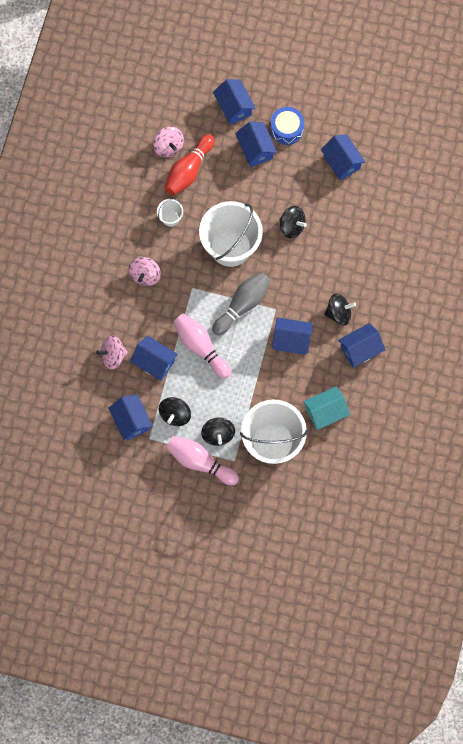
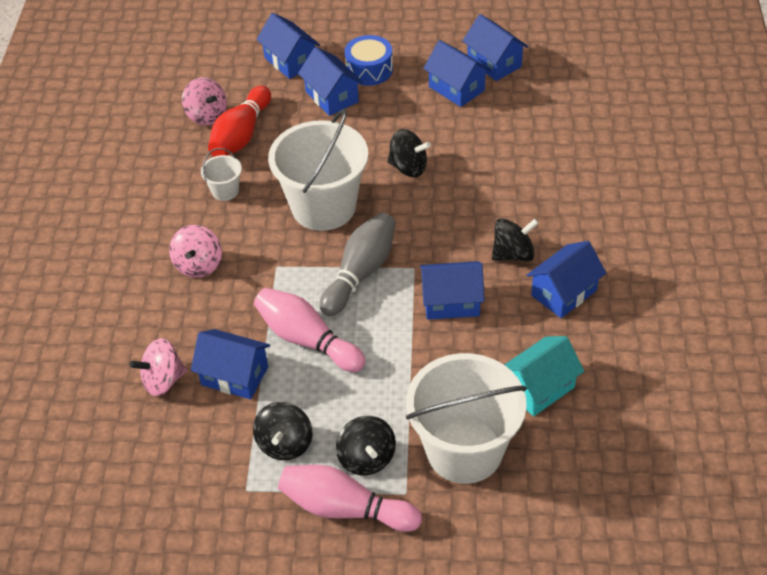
camera: 10 degrees left, 25 degrees down
blue house [108,394,153,441] -> blue house moved to [463,14,528,81]

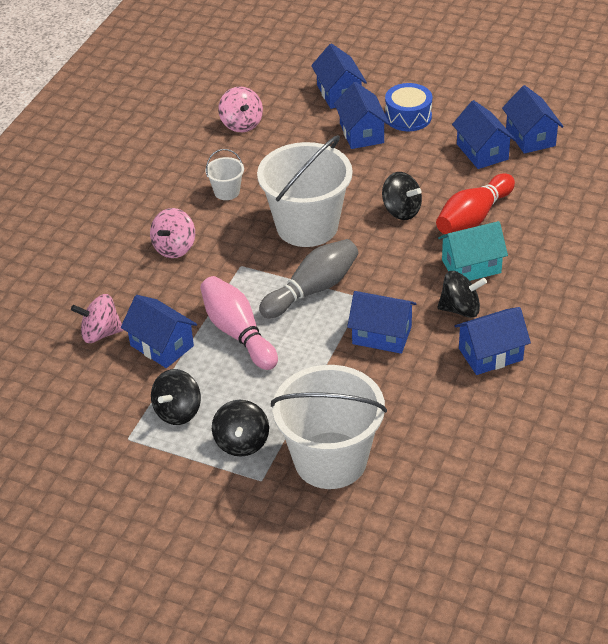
camera: 20 degrees right, 5 degrees down
red bowling pin [208,86,271,157] -> red bowling pin moved to [436,173,515,234]
pink bowling pin [278,465,422,532] -> none
turquoise house [504,336,584,417] -> turquoise house moved to [438,221,508,281]

